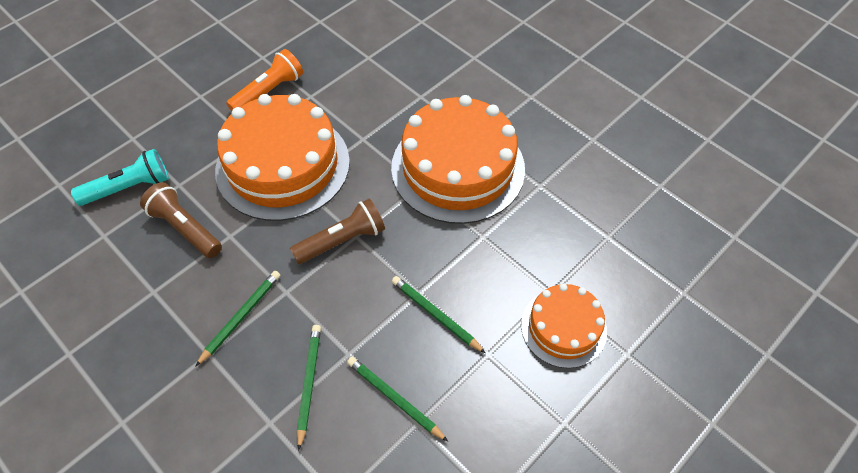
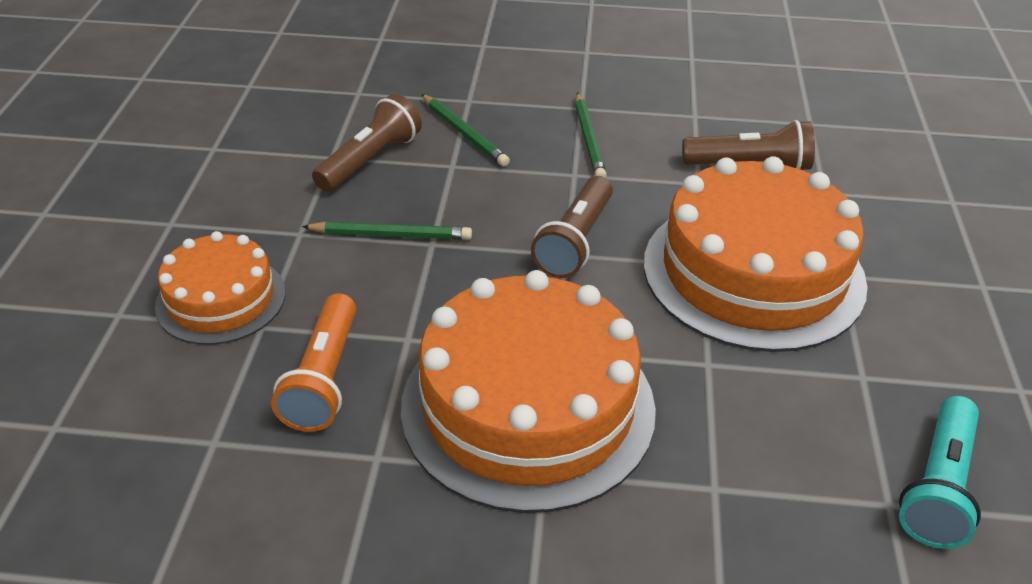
camera: 140 degrees right, 15 degrees down
turquoise flashlight [71,149,169,206] -> turquoise flashlight moved to [899,396,981,549]
orange flashlight [226,49,303,111] -> orange flashlight moved to [271,293,356,432]
green pencil [347,357,448,441] -> brown flashlight [312,94,422,192]

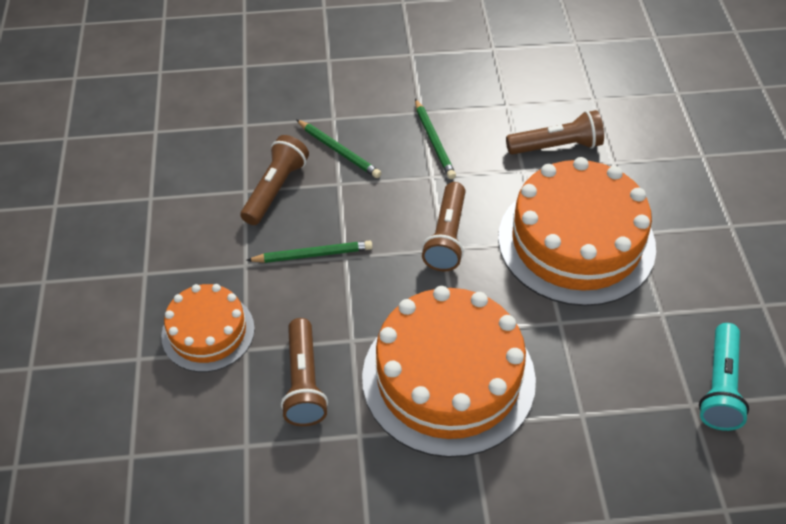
camera: 10 degrees left, 10 degrees up
orange flashlight [271,293,356,432] -> brown flashlight [281,318,328,426]

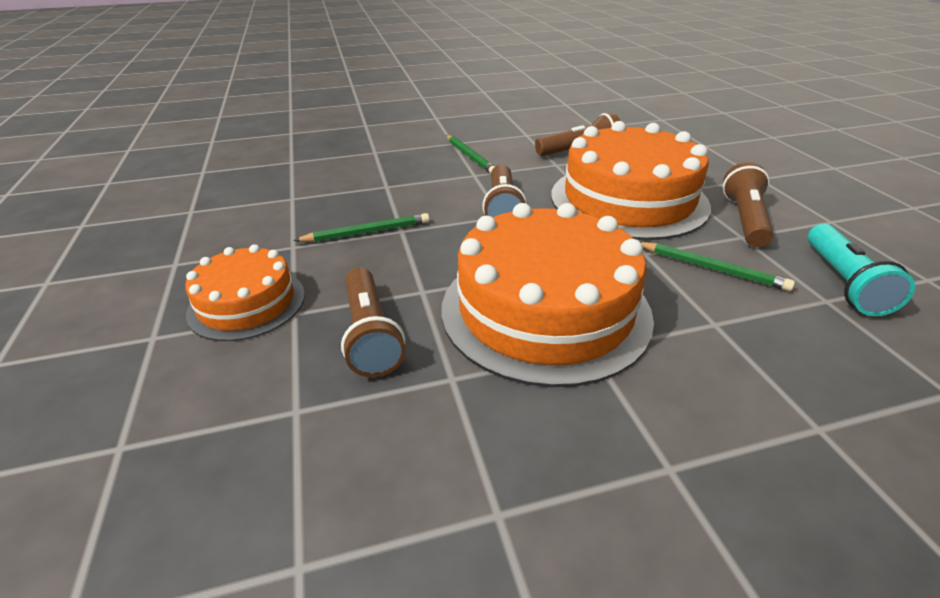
camera: 10 degrees left, 15 degrees down
brown flashlight [241,135,309,225] -> brown flashlight moved to [723,162,773,247]
green pencil [296,120,381,178] -> green pencil moved to [640,242,795,291]

